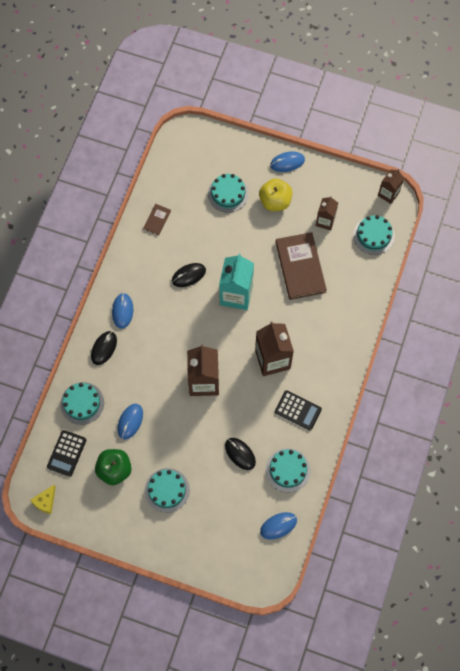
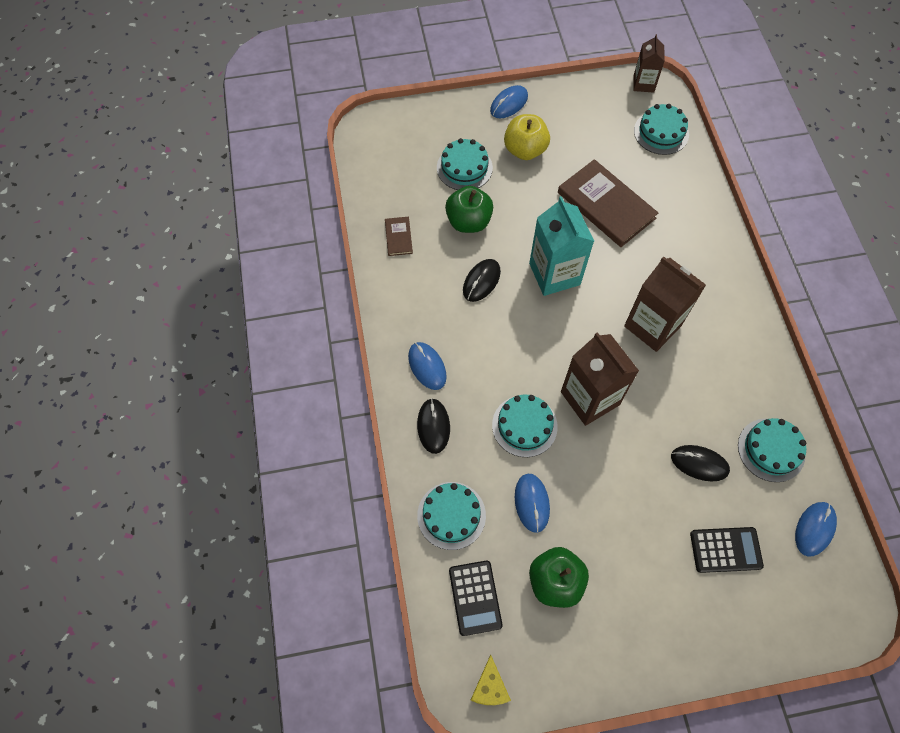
camera: 30 degrees left, 5 degrees down
turquoise cake [145,468,190,513] -> turquoise cake moved to [492,395,558,457]
black calculator [275,391,322,430] -> black calculator moved to [690,527,764,573]
brown carton [316,196,338,230] -> none
none -> green apple [445,186,493,233]

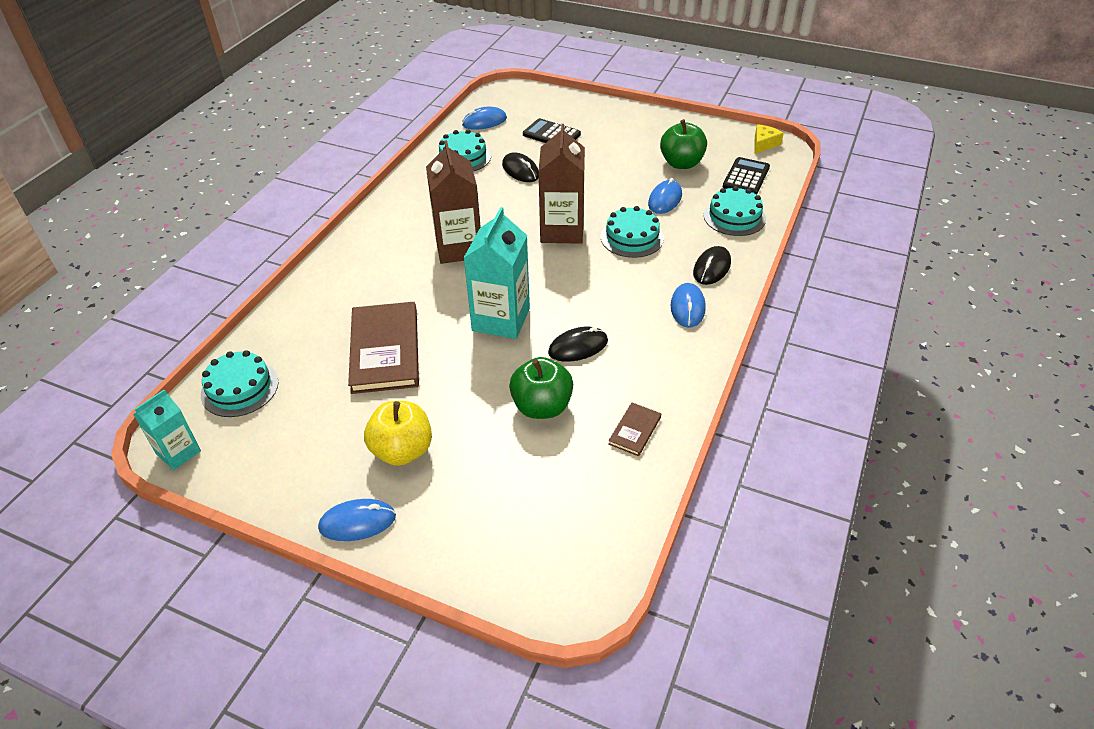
camera: 145 degrees left, 20 degrees down
turquoise cake [437,138,493,190] -> none
brown carton [633,34,665,93] -> turquoise carton [133,389,201,470]

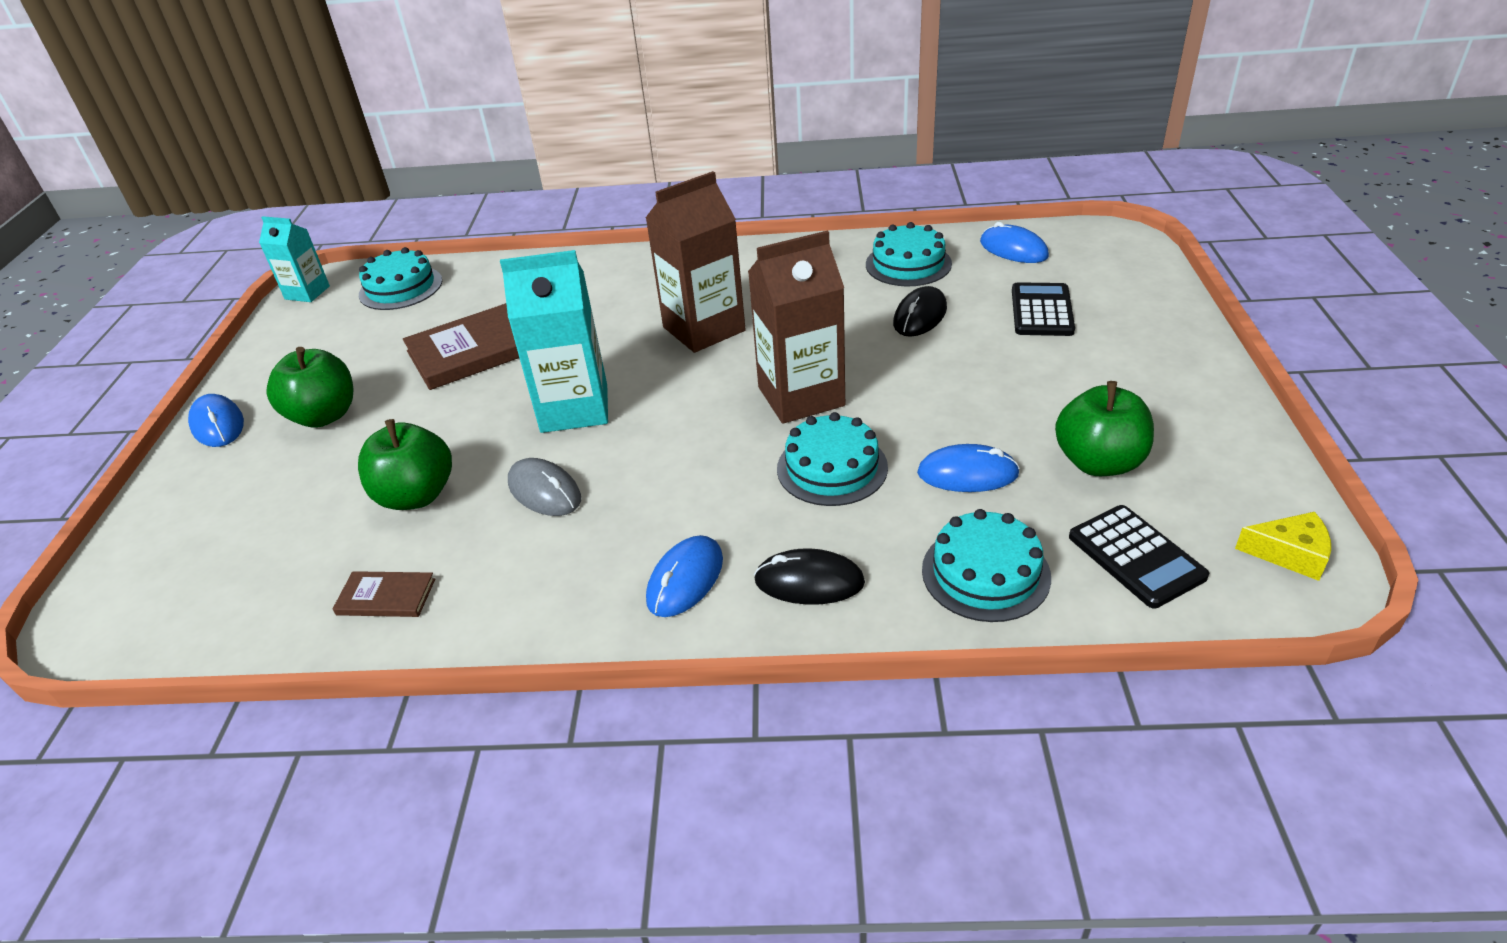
camera: 70 degrees right, 5 degrees down
yellow apple [364,401,432,466] -> green apple [266,347,354,428]
black mouse [548,327,608,362] -> grey mouse [508,458,581,516]
blue mouse [670,283,706,328] -> blue mouse turned 45 degrees counterclockwise [646,535,723,617]
black calculator [723,157,770,195] -> black calculator turned 60 degrees clockwise [1069,505,1209,608]

